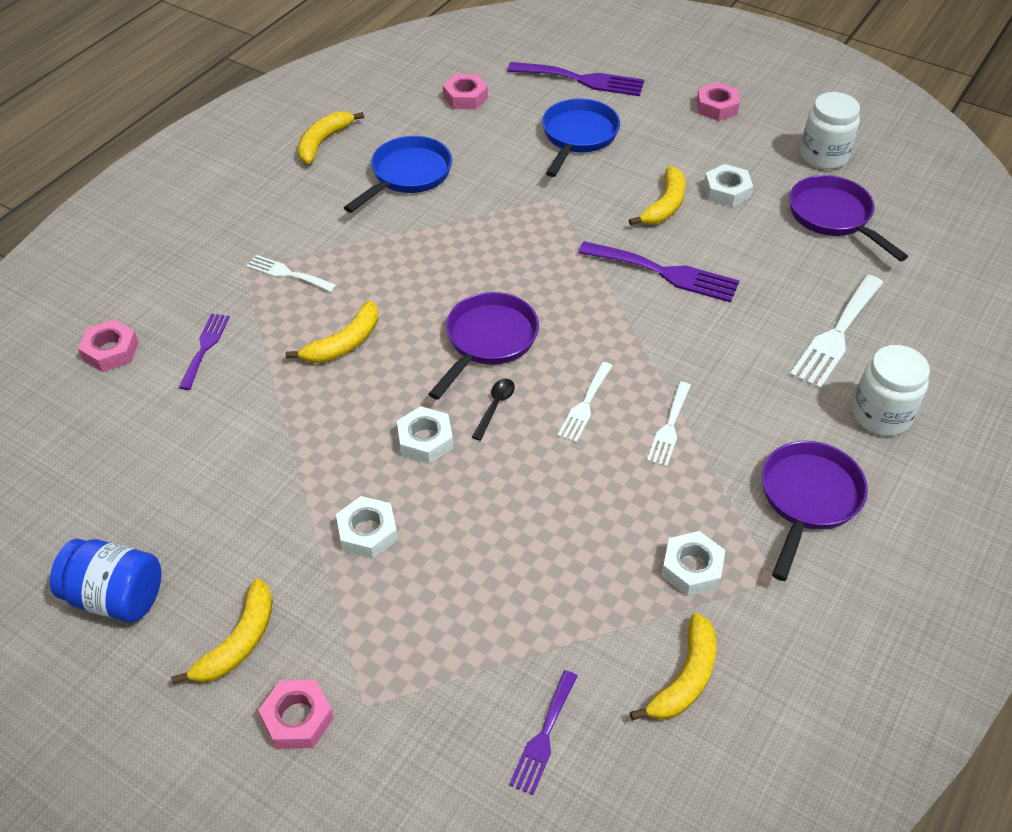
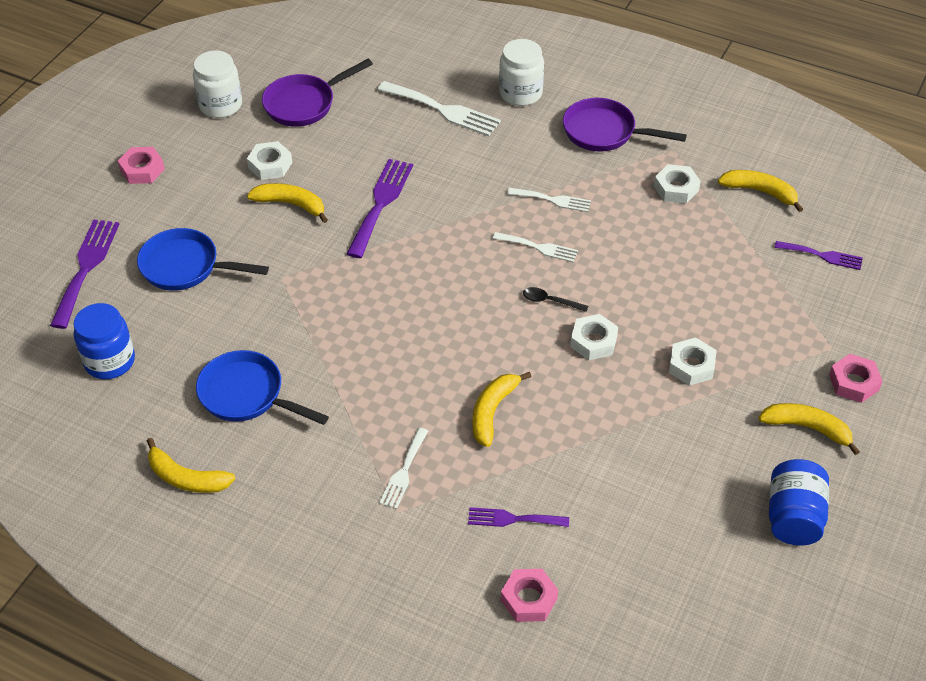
camera: 95 degrees left, 0 degrees up
yellow banana [286,301,378,363] -> yellow banana turned 105 degrees counterclockwise [473,372,531,447]
purple pan [429,292,539,400] -> none
pink nut [443,74,488,109] -> blue jar [73,303,135,379]

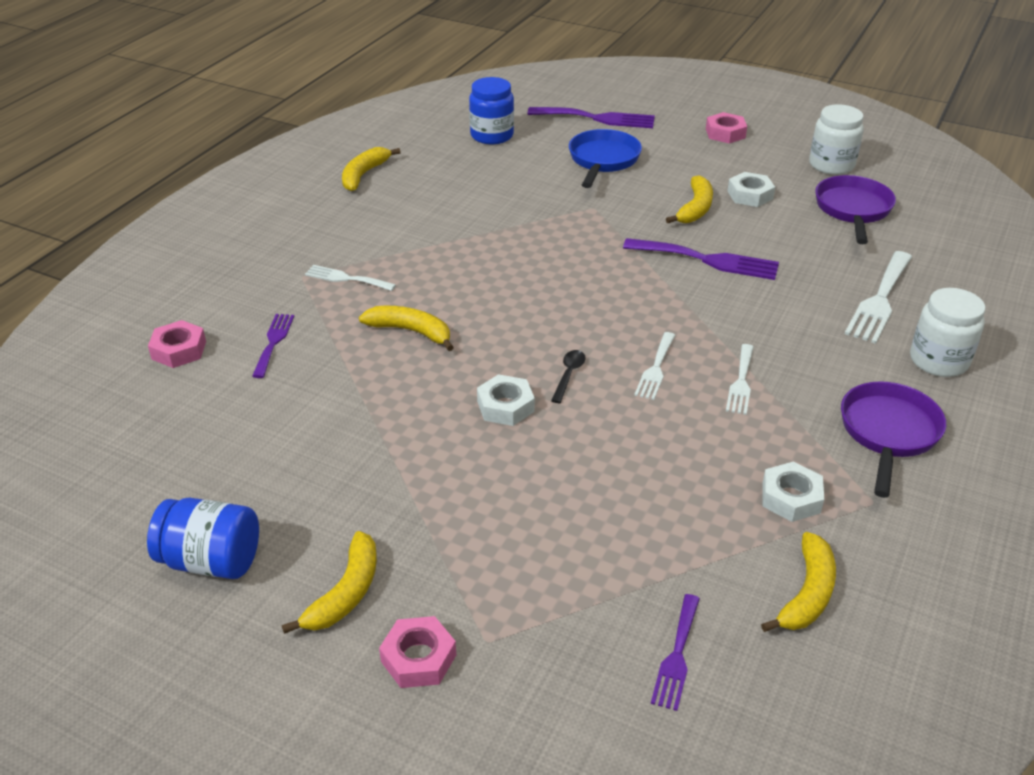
camera: 90 degrees right, 10 degrees down
blue pan [196,350,329,425] -> none
purple pan [262,59,373,127] -> purple pan turned 45 degrees clockwise [815,175,896,244]
white nut [669,338,716,386] -> none

